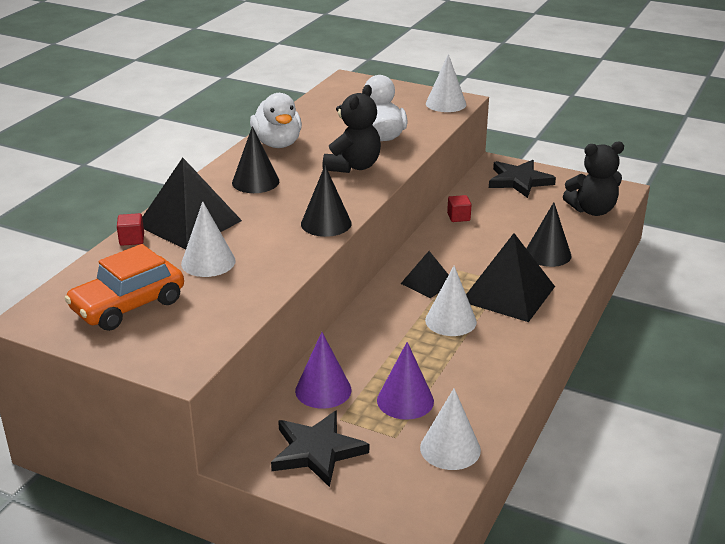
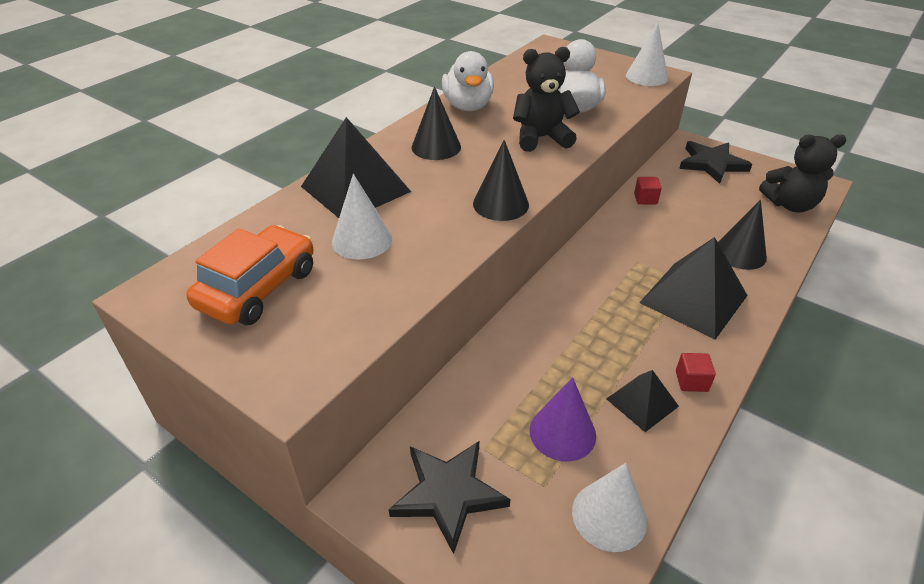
camera: 10 degrees right, 10 degrees up
orange car [64,244,184,331] -> orange car turned 150 degrees clockwise [186,225,314,325]
red cube [117,213,144,246] -> red cube moved to [676,353,716,392]
purple cone [295,332,351,409] -> none
black teddy bear [323,85,381,173] -> black teddy bear turned 135 degrees counterclockwise [513,47,580,152]
black pyramid [401,251,449,298] -> black pyramid moved to [606,370,679,432]
white cone [425,266,477,336] -> none

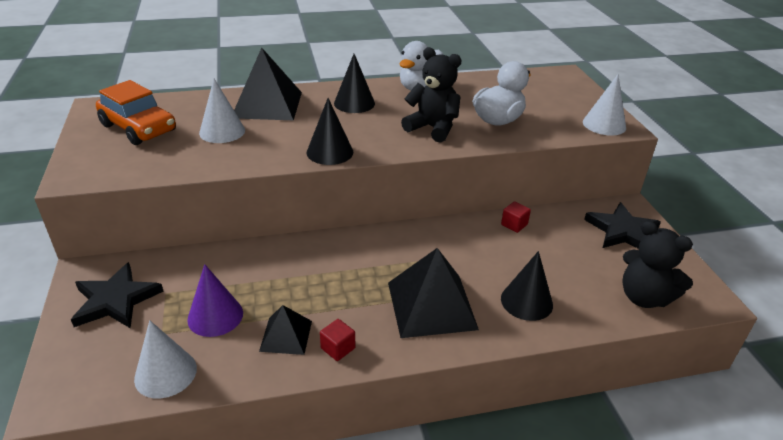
camera: 40 degrees right, 5 degrees down
orange car [186,225,314,325] -> orange car turned 60 degrees clockwise [96,80,176,145]

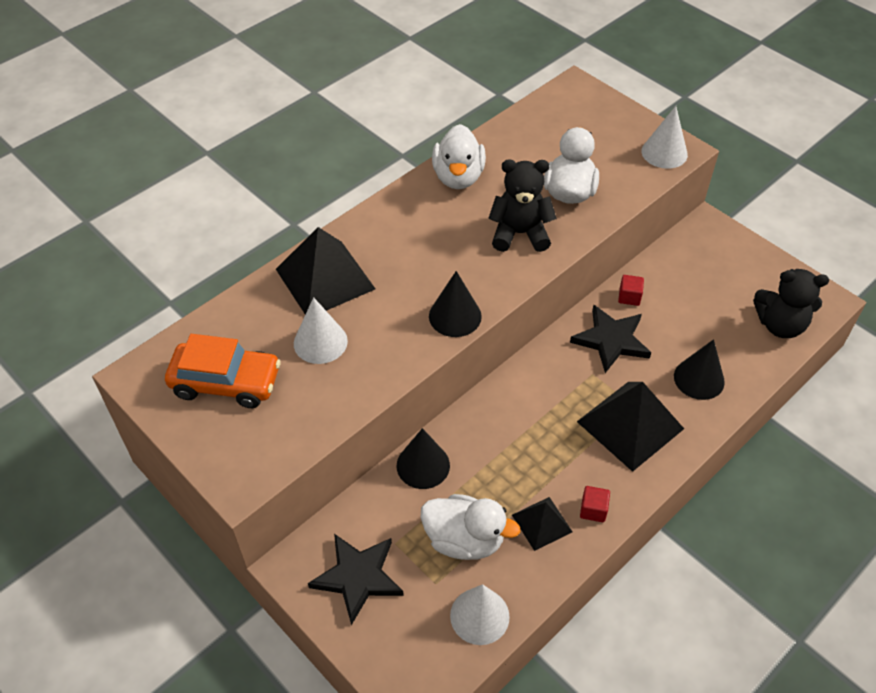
camera: 30 degrees left, 15 degrees up
purple cone [187,264,243,337] -> white duck [420,494,521,560]
black cone [334,54,375,113] -> black cone moved to [397,428,450,489]
black star [584,202,661,249] -> black star moved to [570,305,651,373]

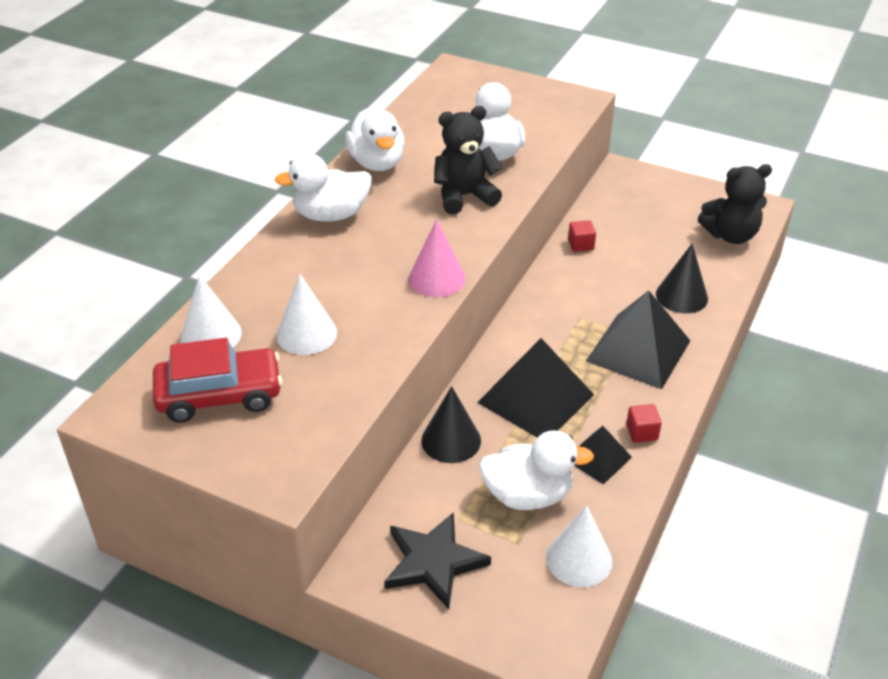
camera: 20 degrees left, 10 degrees down
orange car [165,334,281,408] -> red car [153,338,282,423]
black pyramid [276,227,375,315] -> black pyramid moved to [477,338,594,438]
black cone [429,271,482,337] -> pink cone [409,219,466,297]
black star [570,305,651,373] -> none
white cone [641,106,688,169] -> white cone moved to [180,275,242,347]
none -> white duck [275,153,372,222]

